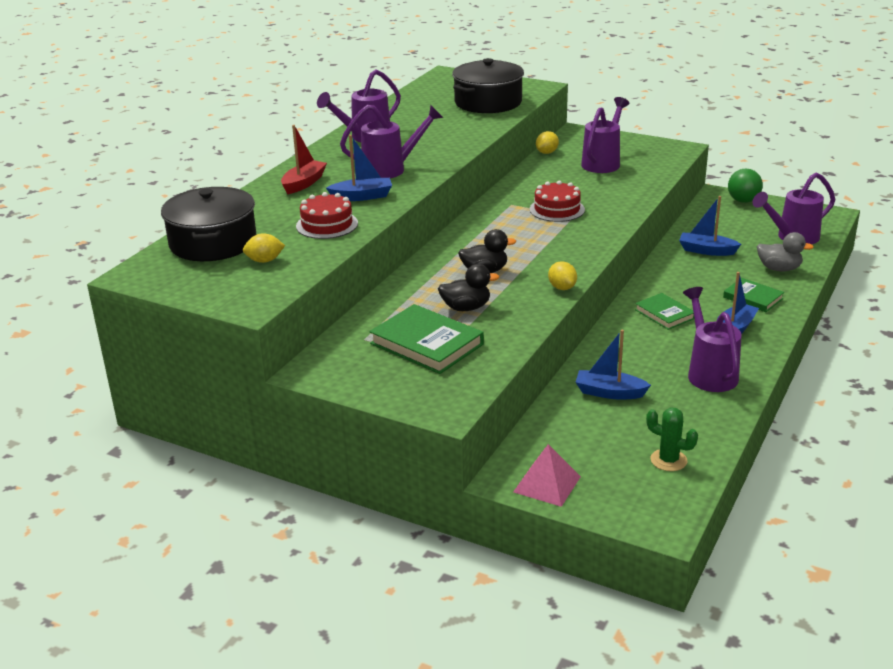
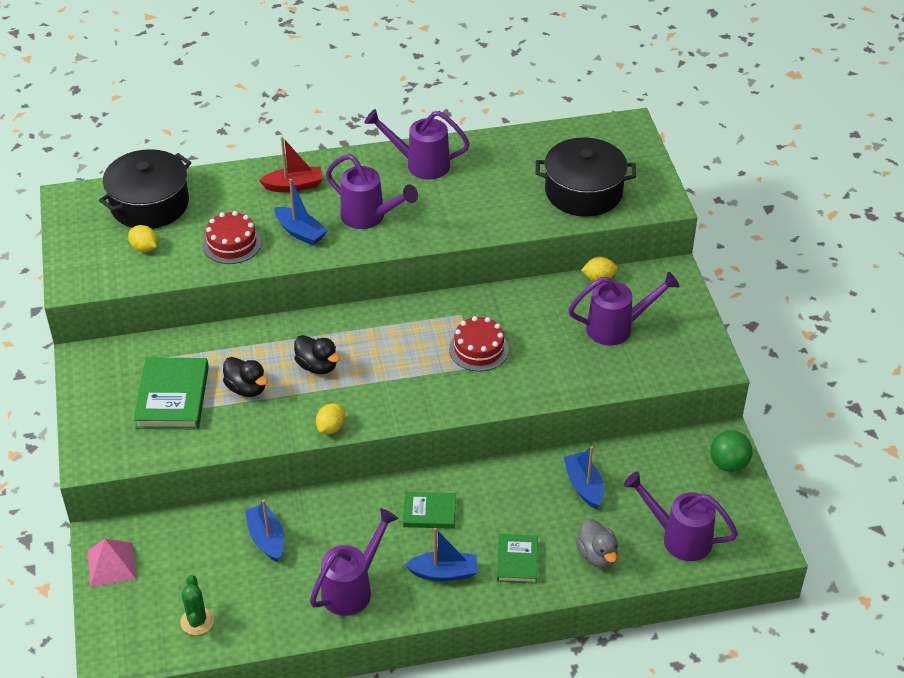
camera: 50 degrees right, 15 degrees up
green book [635,293,694,330] -> green book turned 75 degrees clockwise [403,492,456,529]

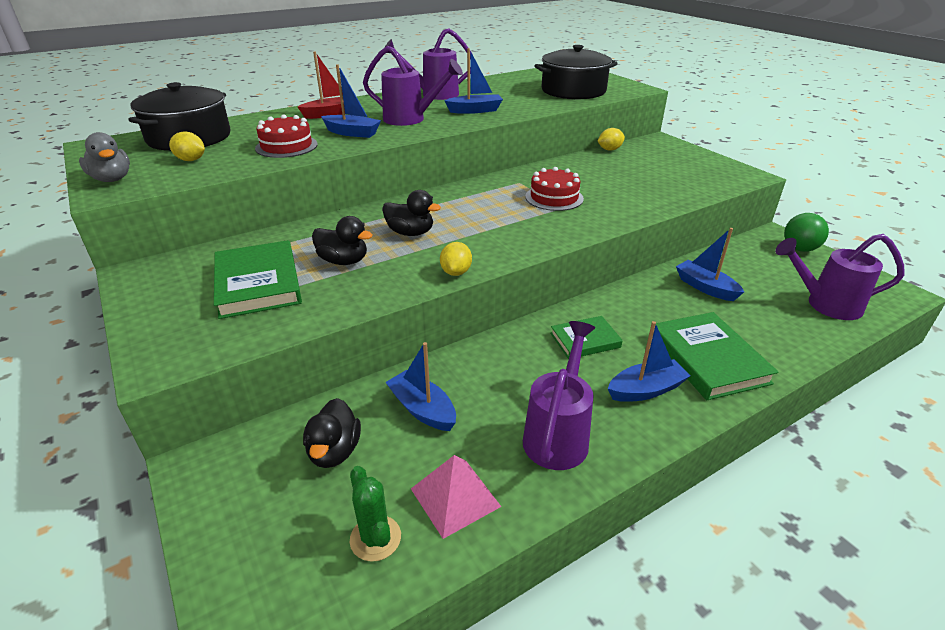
camera: 20 degrees left, 10 degrees down
pink pyramid [88,539,136,587] -> pink pyramid moved to [411,455,501,539]
green book [497,534,538,583] -> green book [656,312,779,400], size x1.67
purple watering can [568,272,680,346] -> none
grey duck [576,519,618,568] -> grey duck moved to [79,132,130,182]
none -> black duck [303,398,361,468]
none -> blue boat [444,48,503,114]

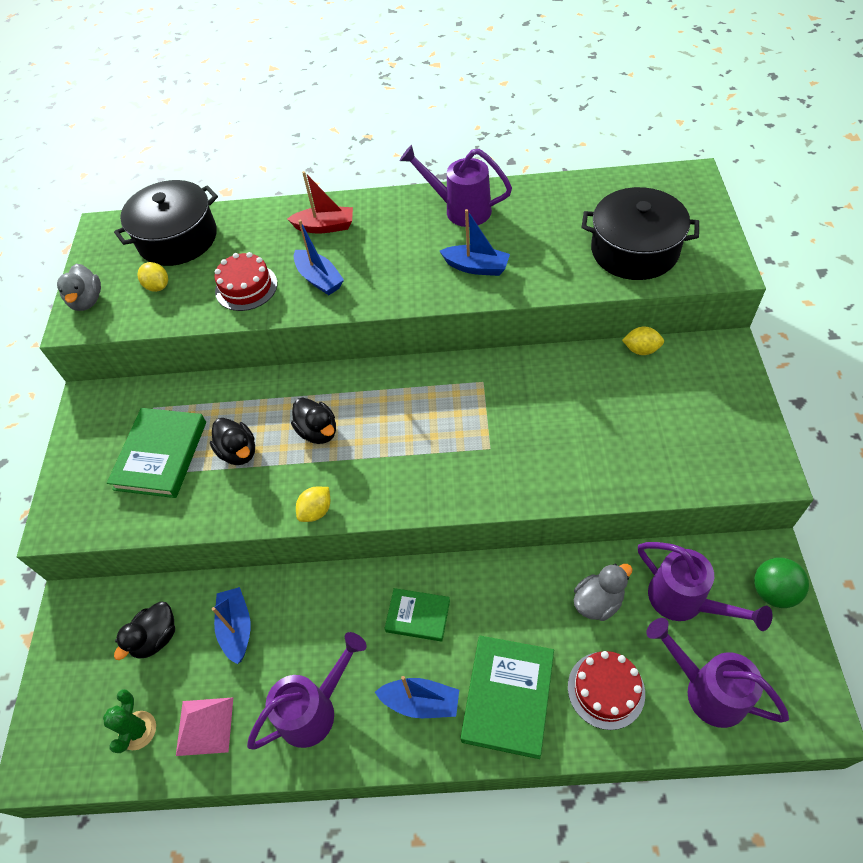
camera: 35 degrees right, 20 degrees up
purple watering can [363,46,463,126] -> purple watering can moved to [638,542,772,631]
red cake [525,167,584,211] -> red cake moved to [568,651,645,730]
blue boat [676,228,744,301] -> grey duck [574,564,633,621]

